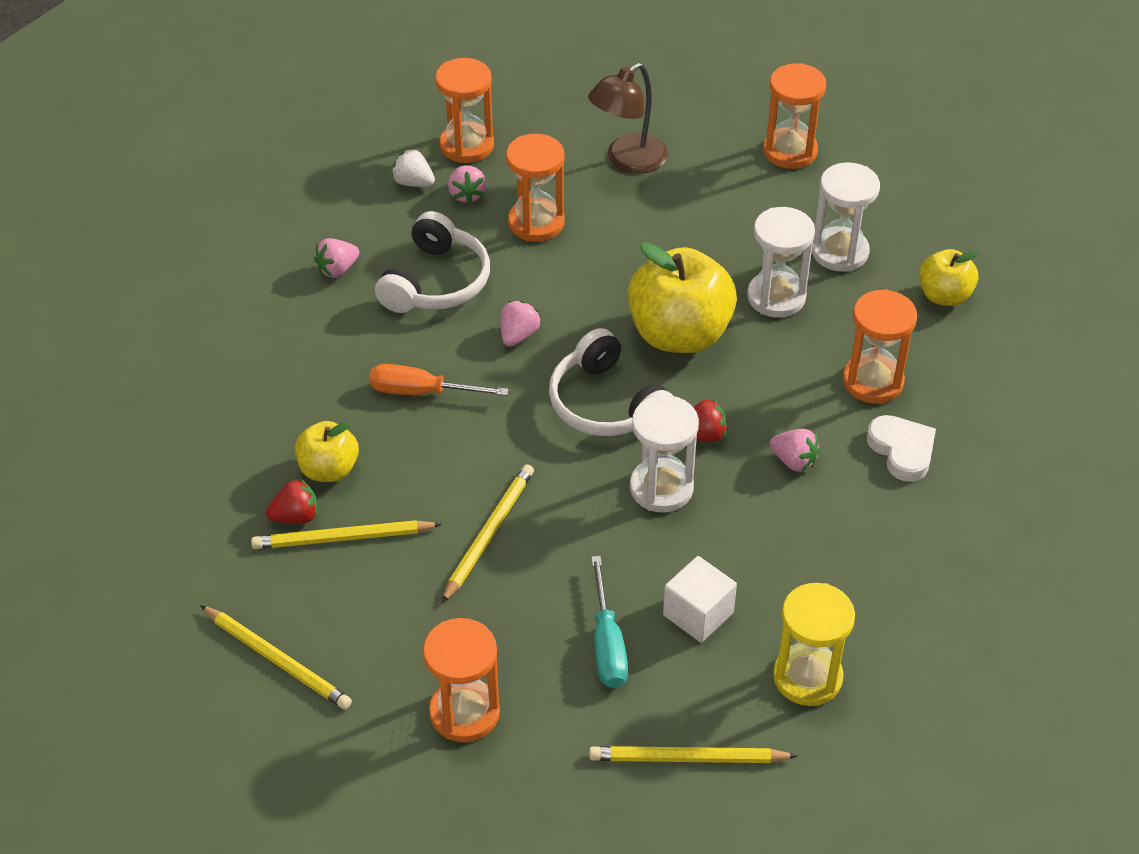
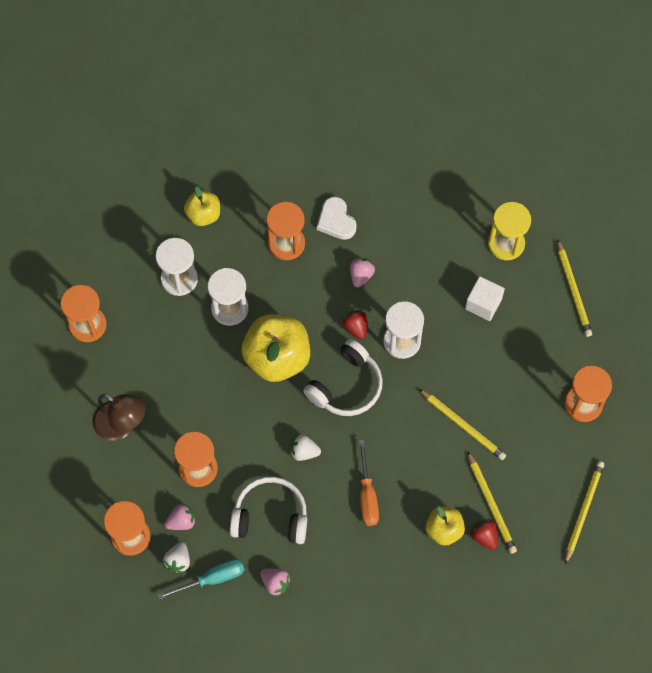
camera: 105 degrees left, 20 degrees up
yellow pencil [442,464,534,603] -> yellow pencil turned 150 degrees counterclockwise [419,389,506,460]
pink strawberry [501,301,541,347] -> white strawberry [291,435,321,461]
turquoise screwdriver [591,556,628,688] -> turquoise screwdriver moved to [157,559,244,600]
white heart [867,415,936,482] -> white heart turned 75 degrees counterclockwise [317,197,357,240]

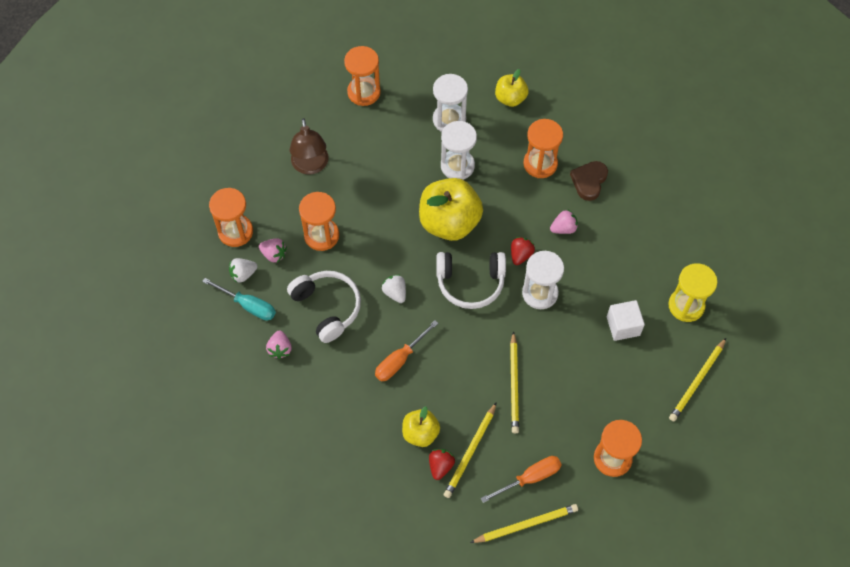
camera: 50 degrees right, 5 degrees down
white heart [317,197,357,240] -> brown heart [570,161,608,201]
none -> orange screwdriver [480,456,562,503]

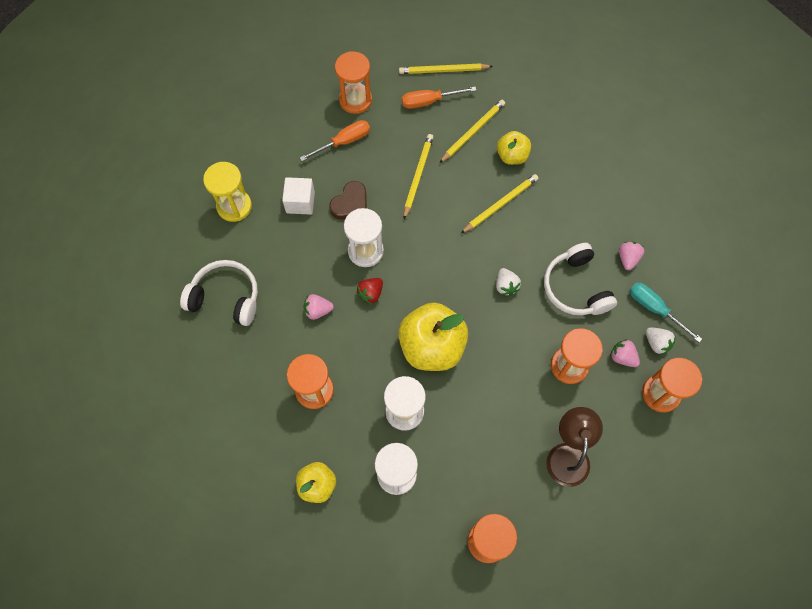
camera: 165 degrees left, 5 degrees up
white strawberry [229,258,258,283] -> white strawberry turned 60 degrees clockwise [646,327,676,355]
orange screwdriver [375,320,439,381] -> orange screwdriver moved to [300,120,370,161]
red strawberry [429,449,455,480] -> none
white headphones [436,252,506,309] -> white headphones moved to [180,260,258,326]
brown heart [570,161,608,201] -> brown heart moved to [329,181,367,219]
yellow pencil [669,338,726,421] -> yellow pencil moved to [461,174,538,233]

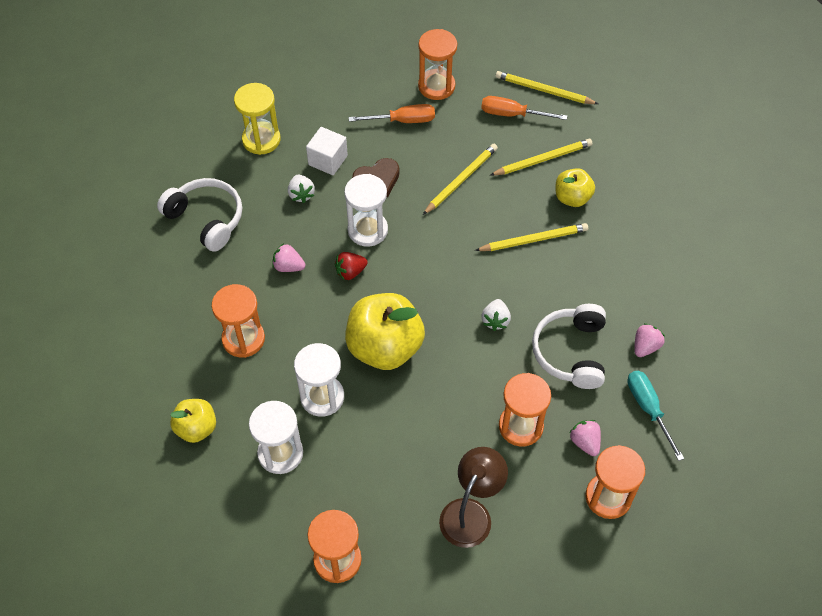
camera: 25 degrees right, 10 degrees down
white strawberry [646,327,676,355] -> white strawberry moved to [288,175,315,203]

